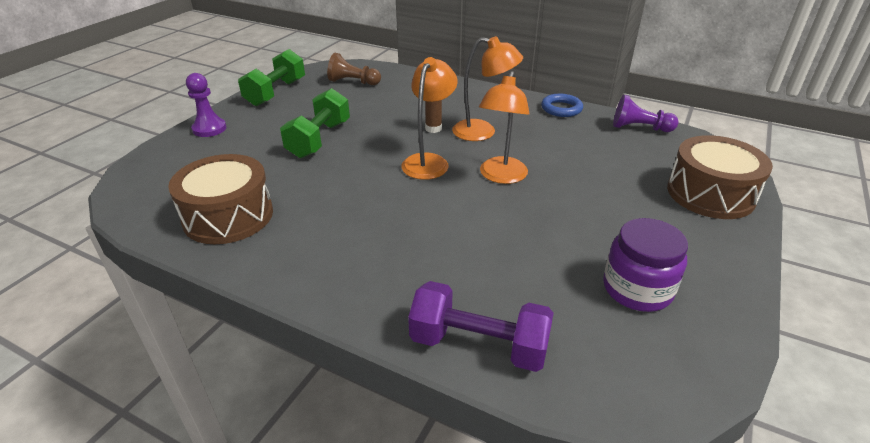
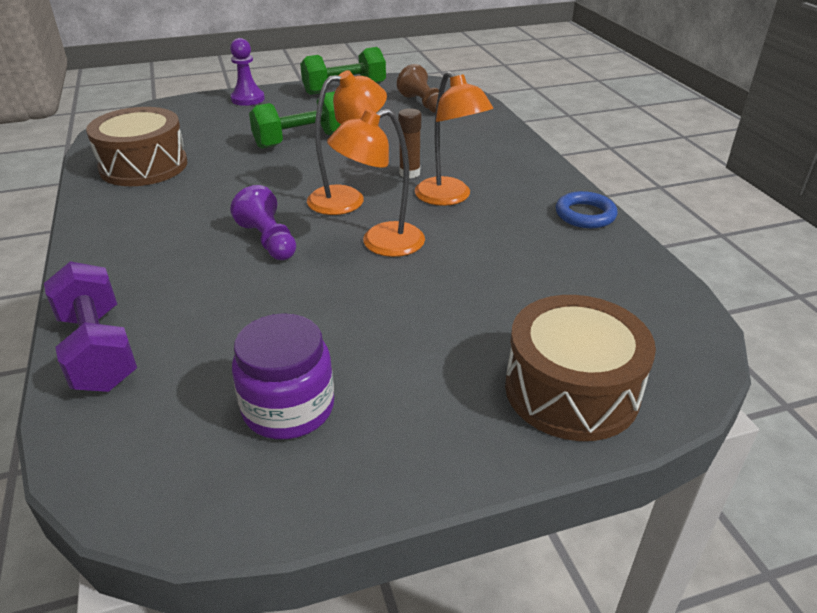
camera: 45 degrees right, 0 degrees up
purple pawn [613,95,679,132] -> purple pawn moved to [230,185,296,260]

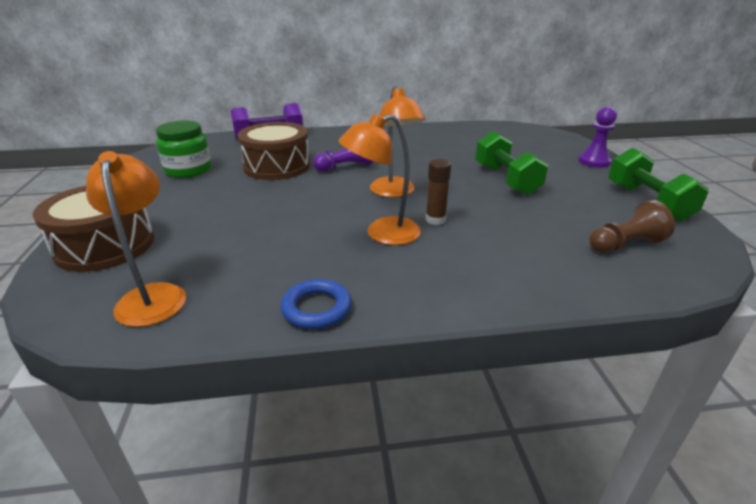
camera: 100 degrees right, 5 degrees down
brown drum [86,107,187,186] -> brown drum moved to [238,122,310,180]
purple jar [232,313,334,439] -> green jar [156,121,211,178]
orange lamp [327,109,425,257] -> orange lamp moved to [86,151,186,327]

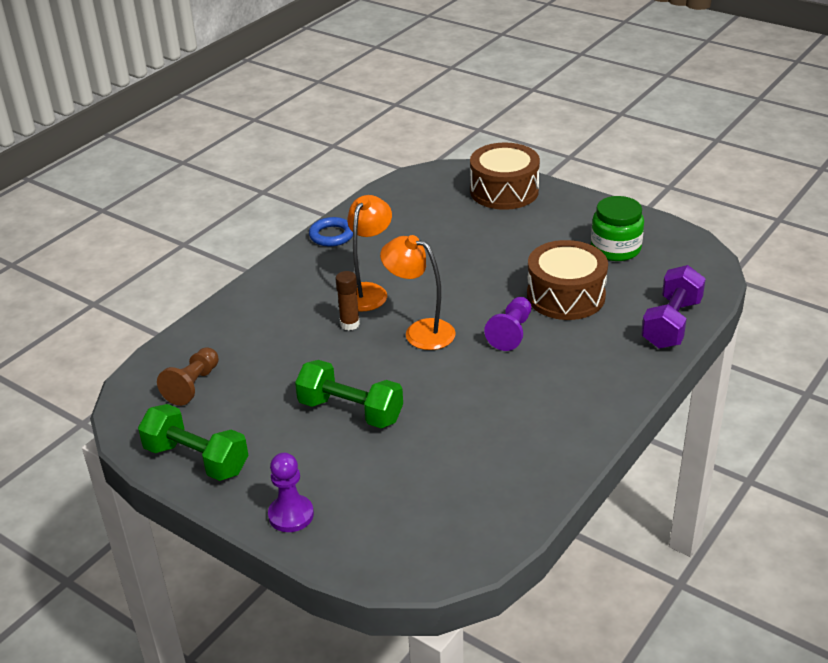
camera: 135 degrees right, 5 degrees up
orange lamp [86,151,186,327] -> none

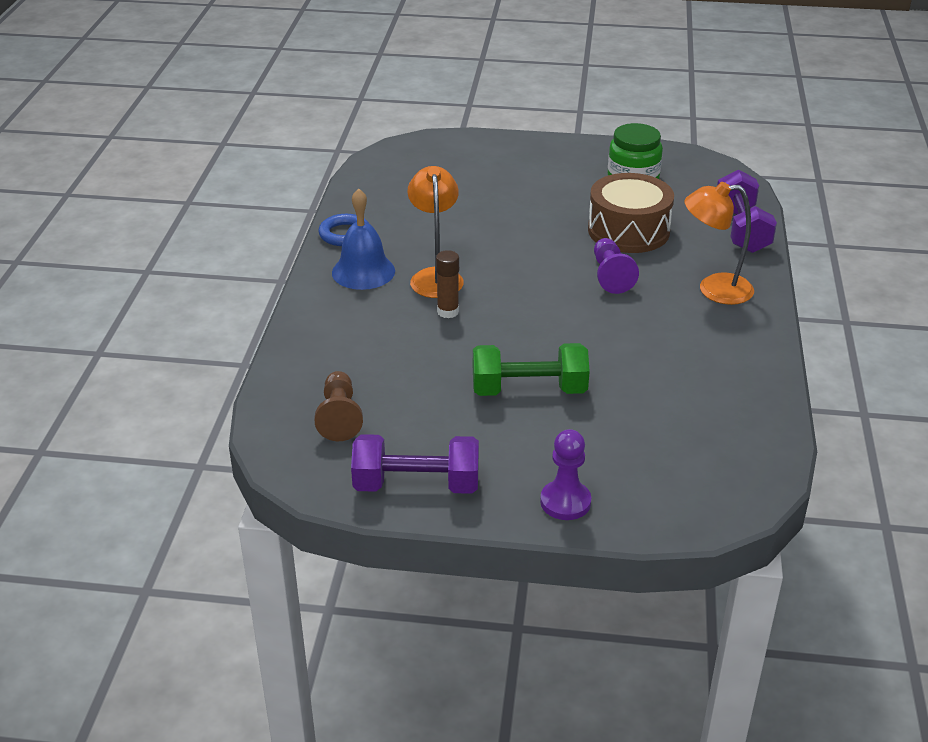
camera: 30 degrees left, 0 degrees up
green dumbbell [138,404,248,481] -> purple dumbbell [351,434,479,494]
orange lamp [380,235,456,350] -> orange lamp moved to [684,182,754,305]
brown drum [470,143,540,210] -> none
none -> blue bell [332,188,395,290]

